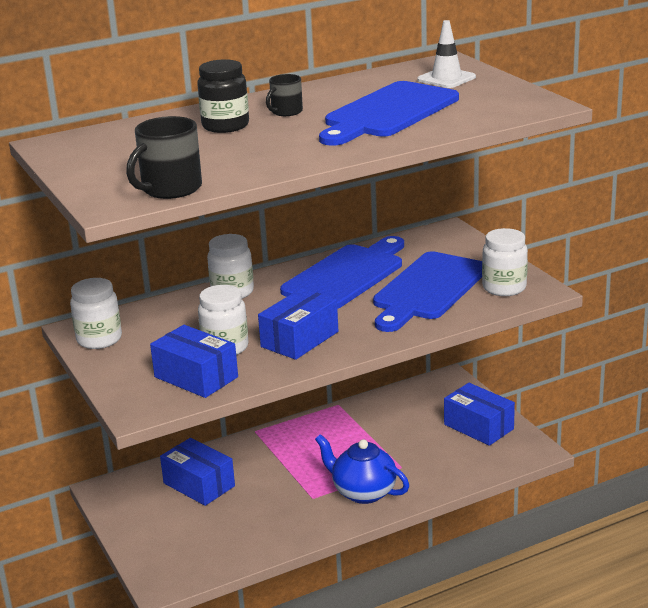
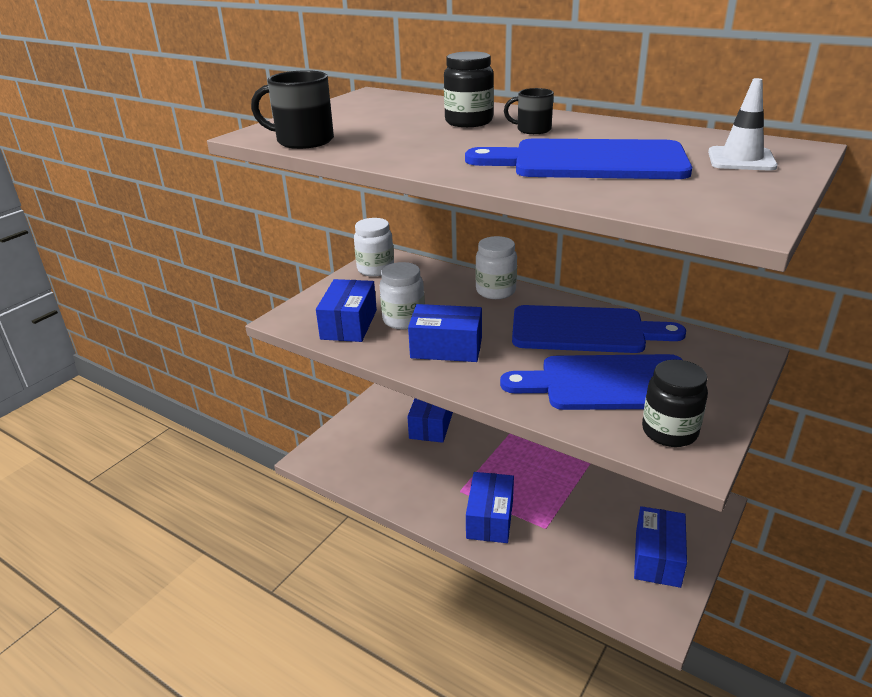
camera: 60 degrees right, 5 degrees up
blue teapot [315,434,409,504] -> blue box [466,472,514,543]
white jar [482,228,528,296] -> black jar [642,359,708,447]

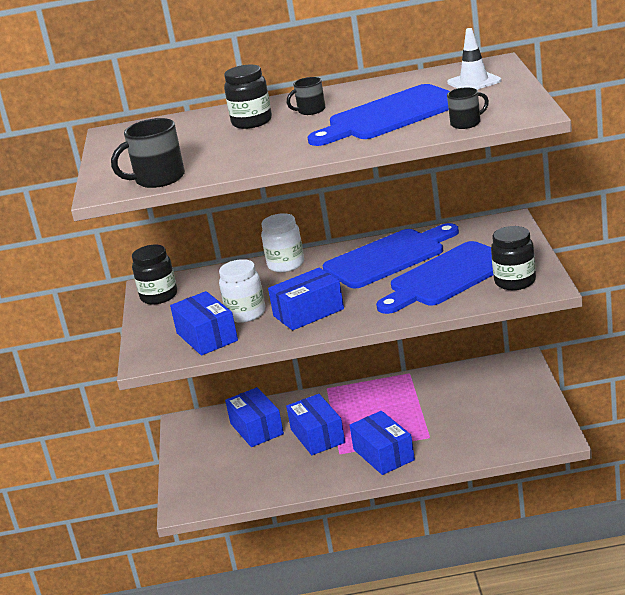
camera: 35 degrees left, 5 degrees down
white jar [354,218,394,277] -> black jar [132,245,177,305]
blue box [634,506,687,588] -> blue box moved to [286,394,345,455]
none -> black mug [447,87,489,129]

